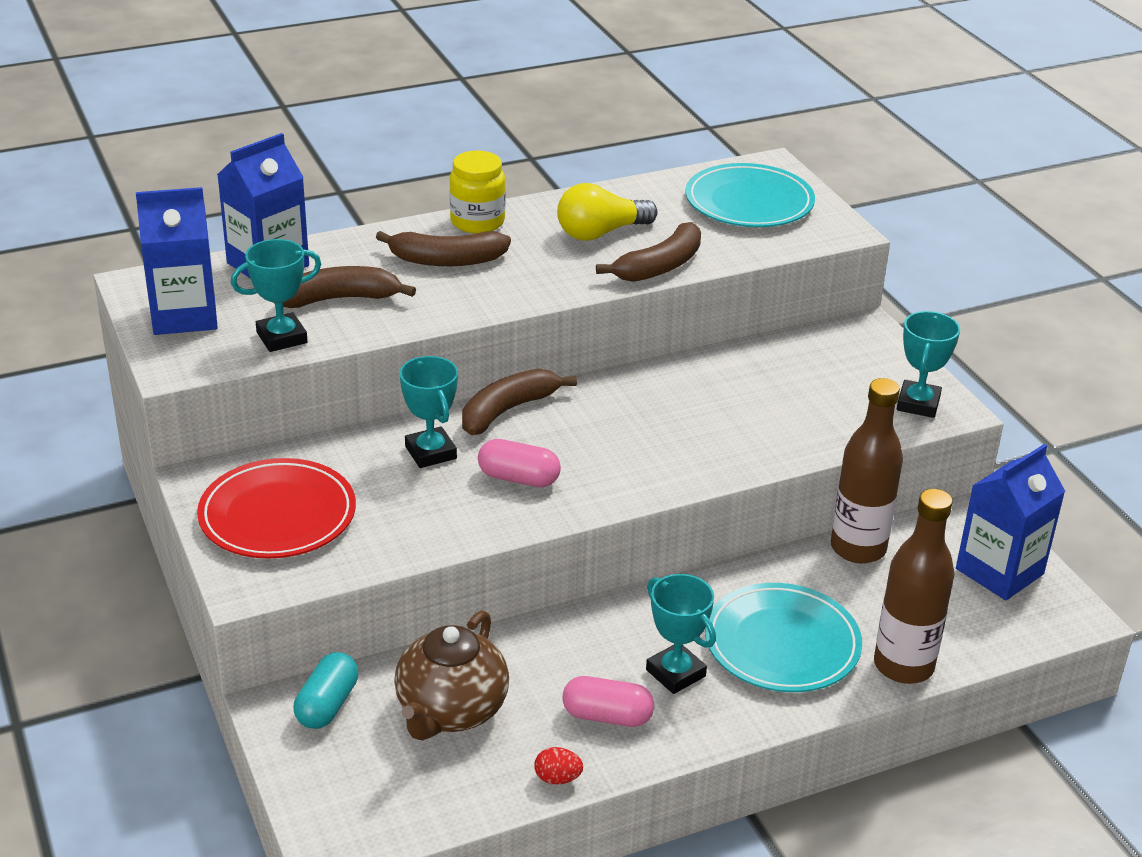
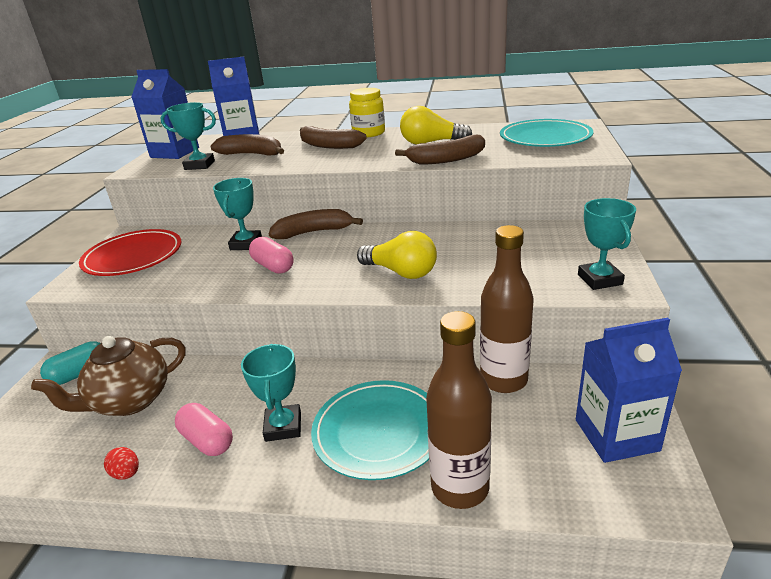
camera: 35 degrees right, 5 degrees down
turquoise trophy [897,311,960,418] -> turquoise trophy turned 60 degrees counterclockwise [578,198,636,290]
none -> yellow light bulb [357,231,437,279]

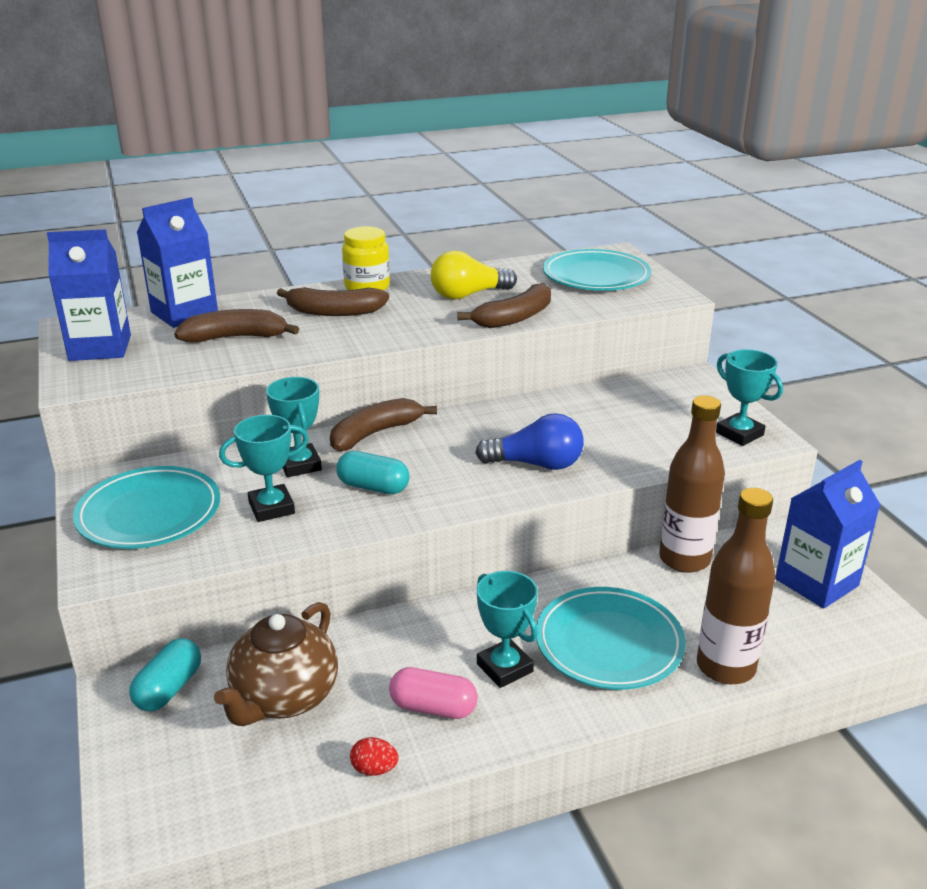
camera: 30 degrees left, 0 degrees up
red plate [79,229,182,276] -> turquoise plate [73,466,220,549]
turquoise trophy [160,102,216,170] -> turquoise trophy moved to [219,415,309,522]
pink capsule [249,237,294,274] -> turquoise capsule [336,451,409,494]
yellow light bulb [357,231,437,279] -> blue light bulb [475,413,584,470]

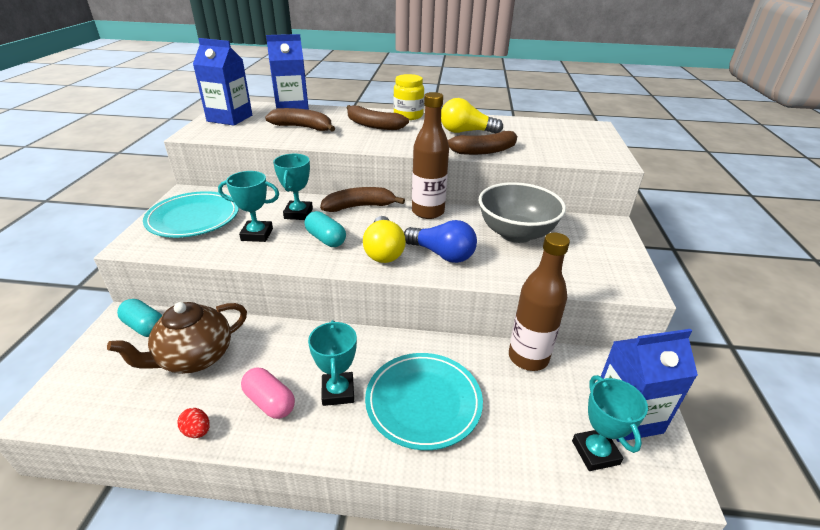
camera: 25 degrees right, 5 degrees up
turquoise capsule [129,638,201,711] -> turquoise capsule turned 75 degrees clockwise [117,299,163,337]
turquoise plate [543,249,651,291] -> none
brown bottle [697,488,776,684] -> brown bottle moved to [412,92,449,219]
turquoise trophy [716,349,783,446] -> turquoise trophy moved to [572,375,648,471]
none -> yellow light bulb [363,216,406,263]
none -> grey bowl [479,182,566,243]

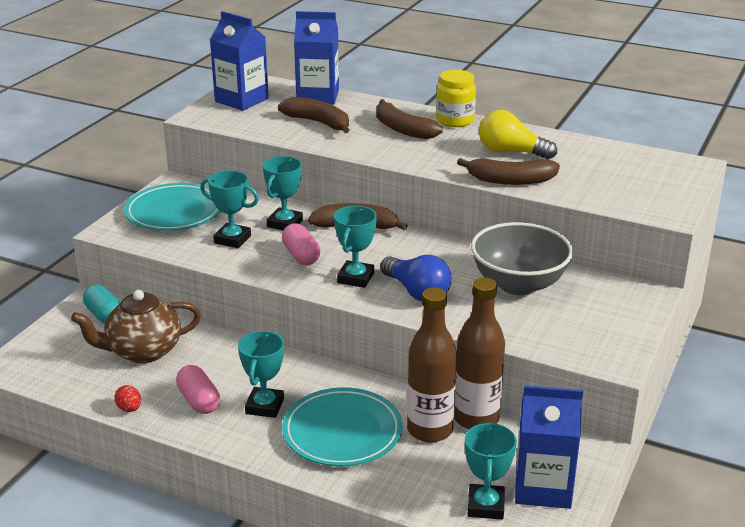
camera: 20 degrees right, 5 degrees down
turquoise capsule [305,211,346,247] -> pink capsule [282,223,321,265]
yellow light bulb [363,216,406,263] -> turquoise trophy [334,206,377,288]
brown bottle [412,92,449,219] -> brown bottle moved to [407,287,457,443]

